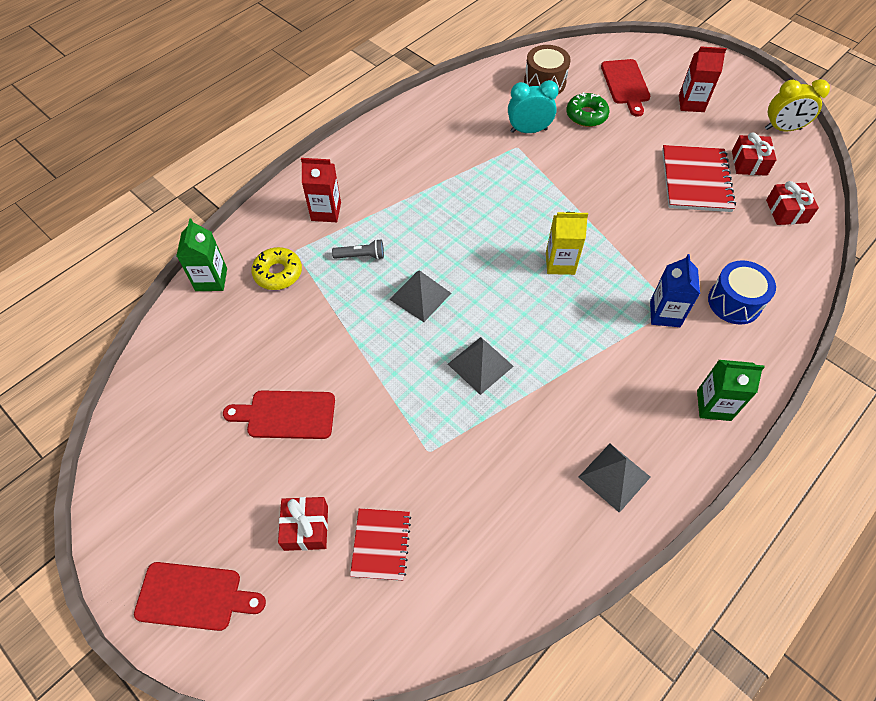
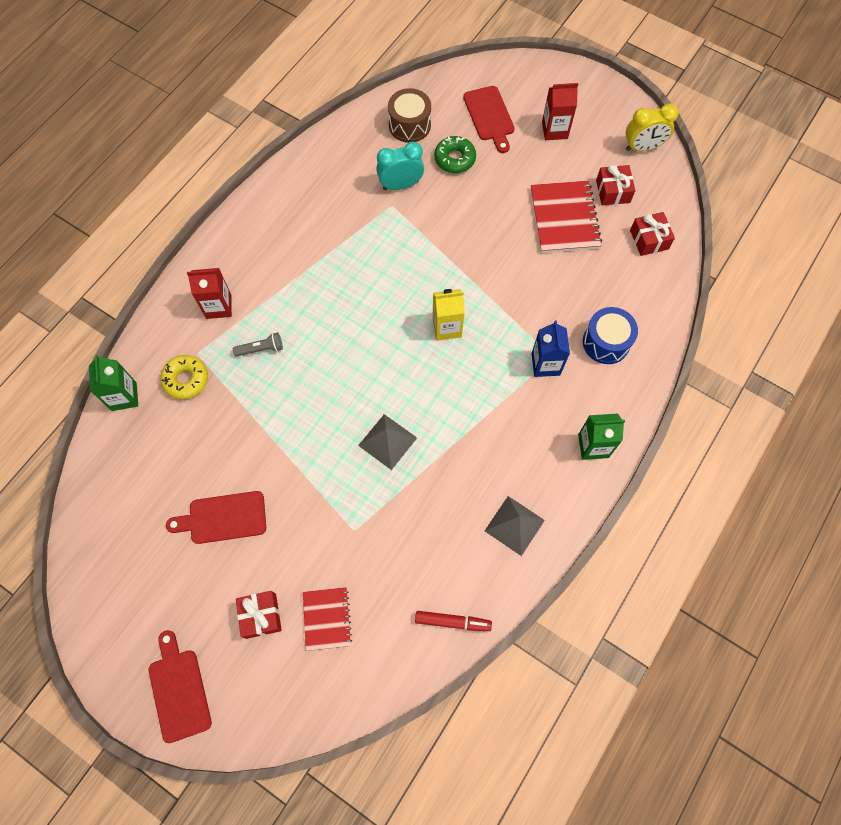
camera: 10 degrees left, 10 degrees up
red cutting board [134,562,266,631] -> red cutting board turned 105 degrees counterclockwise [149,630,212,743]
grey pyramid [389,270,451,322] -> none
none -> red marker [415,611,492,631]

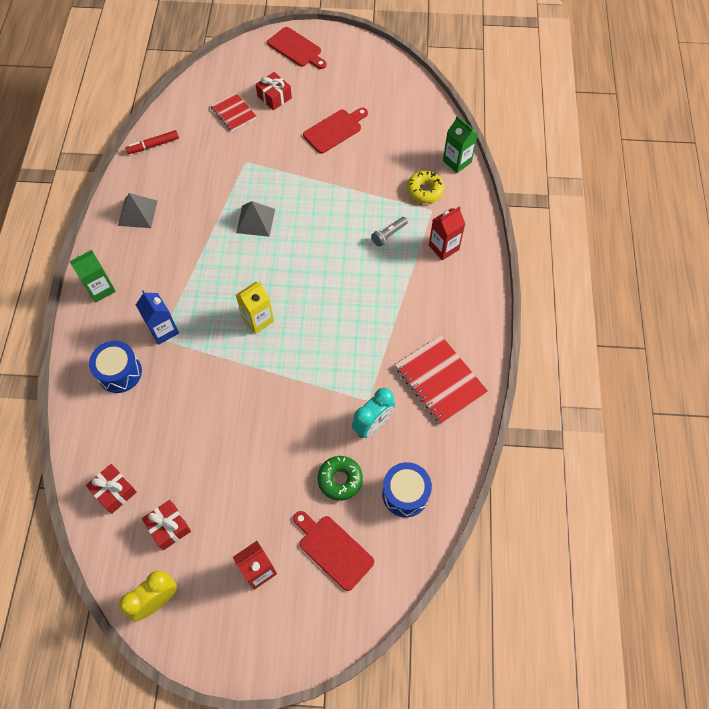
camera: 150 degrees right, 5 degrees down
brown drum [388,88,431,143] -> blue drum [382,462,432,517]
red notebook [531,181,602,253] -> red notebook moved to [395,335,488,424]

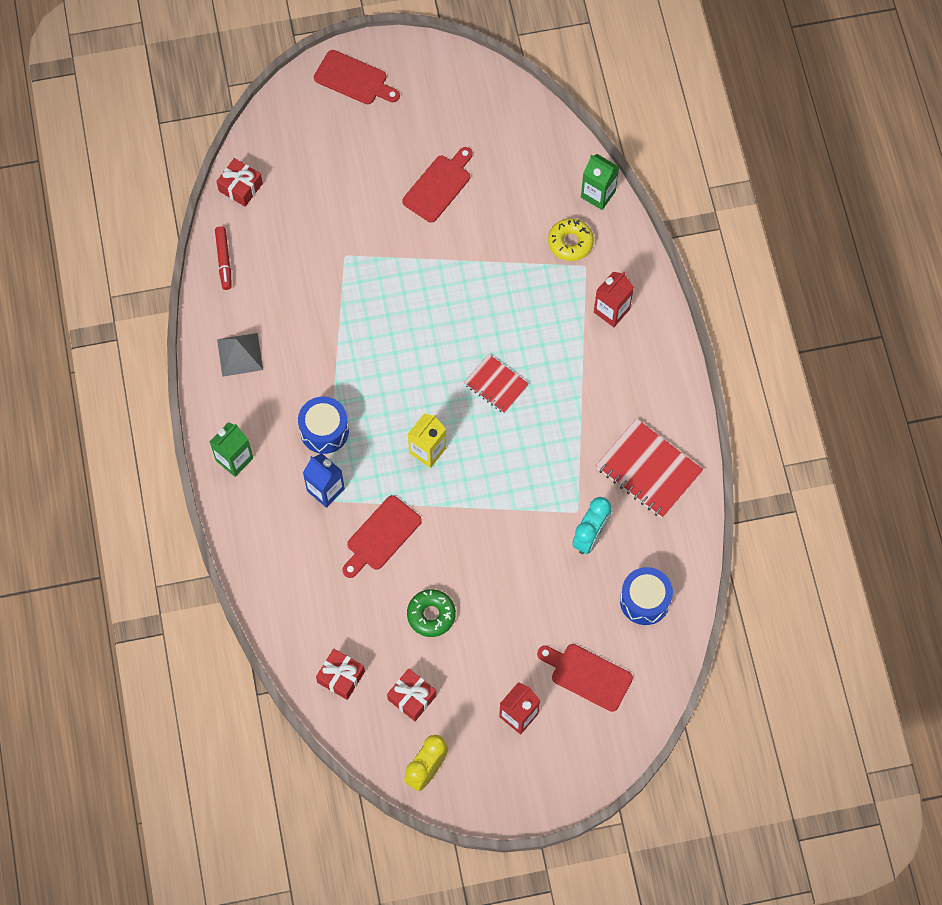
camera: 15 degrees left, 5 degrees up
blue drum [89,341,142,393] -> blue drum moved to [298,396,349,454]
red marker [126,130,179,154] -> red marker turned 60 degrees counterclockwise [215,226,232,290]
red notebook [210,92,256,132] -> red notebook moved to [464,354,529,413]
grey pyramid [236,201,275,237] -> none
red gift [256,72,292,110] -> red gift moved to [216,158,263,207]
green donut [317,456,363,501] -> green donut moved to [407,589,456,637]
grey flashlight [371,217,408,247] -> none
none -> red cutting board [342,495,422,578]

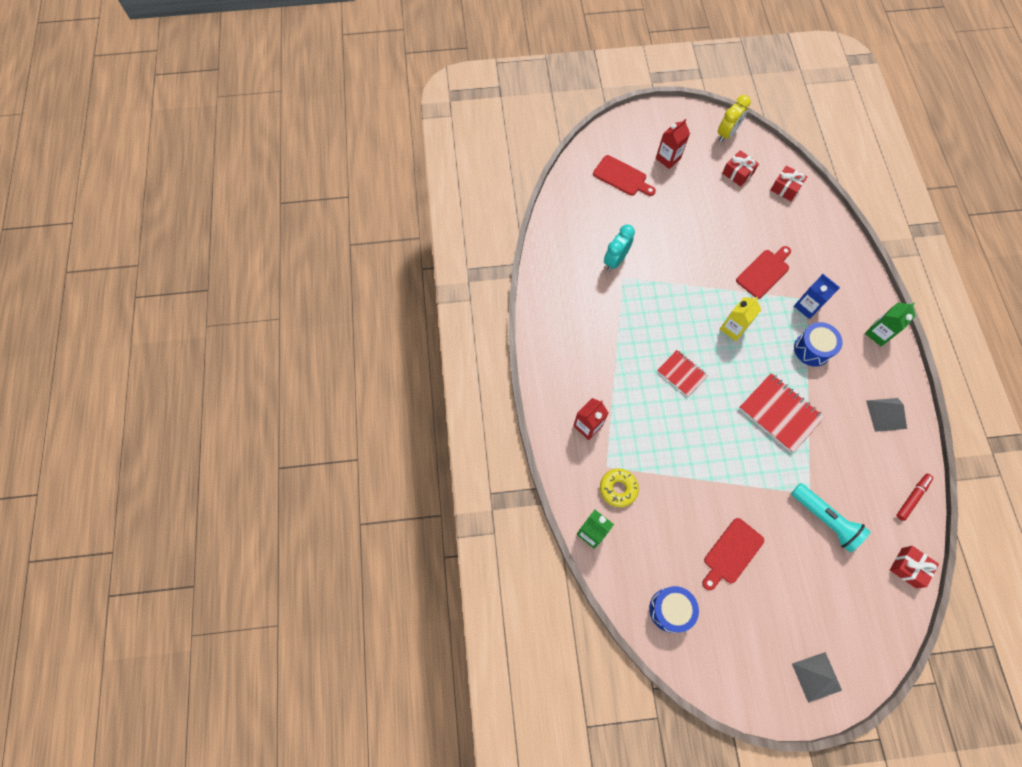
camera: 175 degrees left, 0 degrees up
red marker [215,226,232,290] -> red marker turned 45 degrees clockwise [896,474,933,521]
red cutting board [314,50,400,105] -> grey pyramid [792,652,842,703]
green donut [407,589,456,637] -> none
red notebook [596,419,703,518] -> red notebook moved to [739,373,824,453]
blue drum [620,567,673,625] -> blue drum moved to [649,586,699,633]
none -> turquoise flashlight [791,483,870,552]

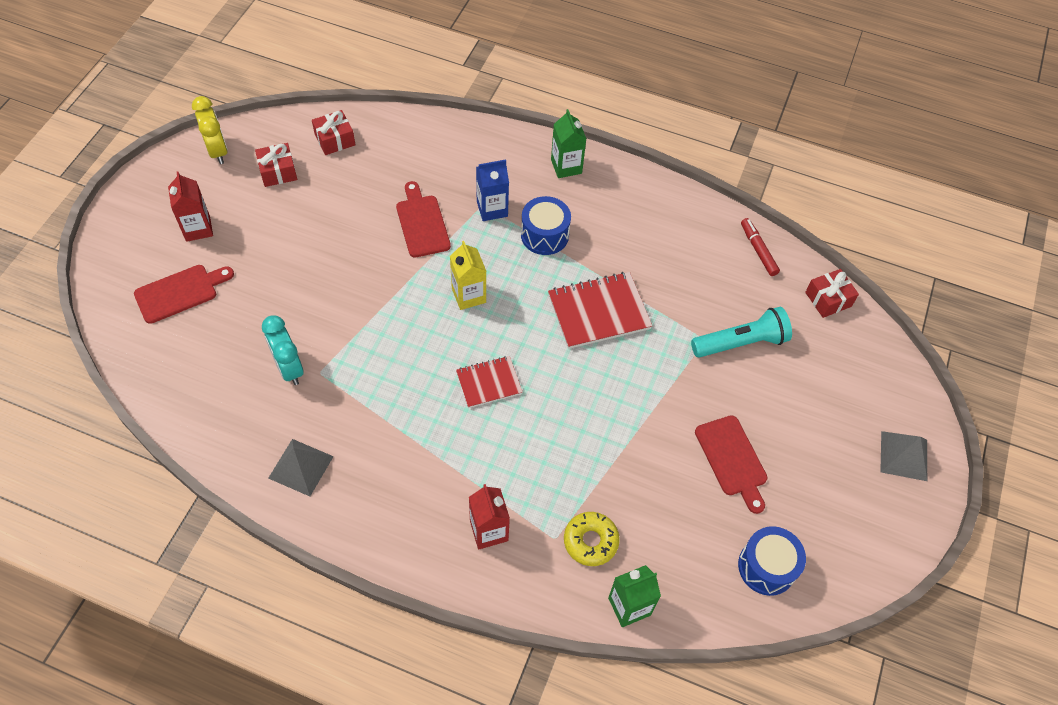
camera: 65 degrees left, 10 degrees down
grey pyramid [866,398,907,432] -> grey pyramid moved to [268,439,334,496]

